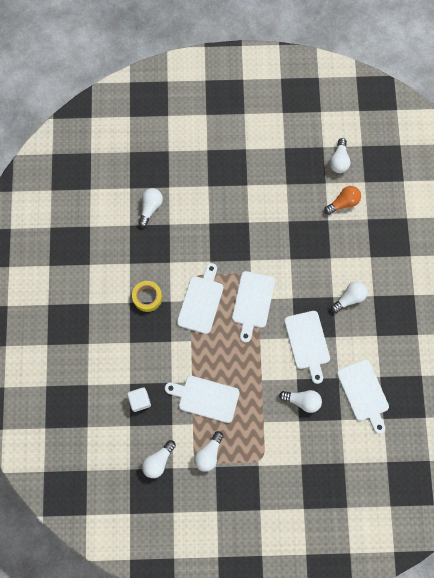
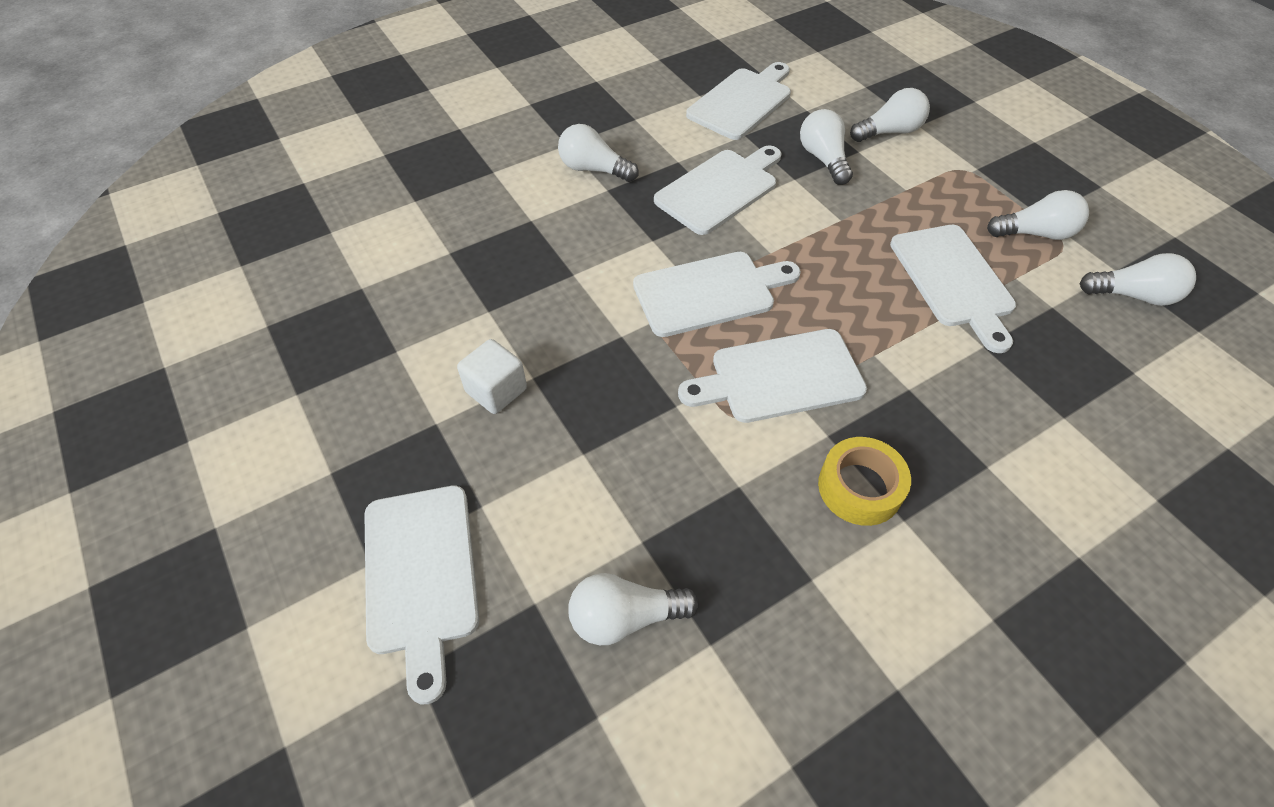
camera: 120 degrees left, 20 degrees down
white cube [127,387,151,412] -> white cube moved to [457,339,527,414]
orange light bulb [324,186,361,215] -> none
white light bulb [330,138,351,173] -> white light bulb moved to [850,88,930,142]
none -> white cutting board [364,486,479,704]

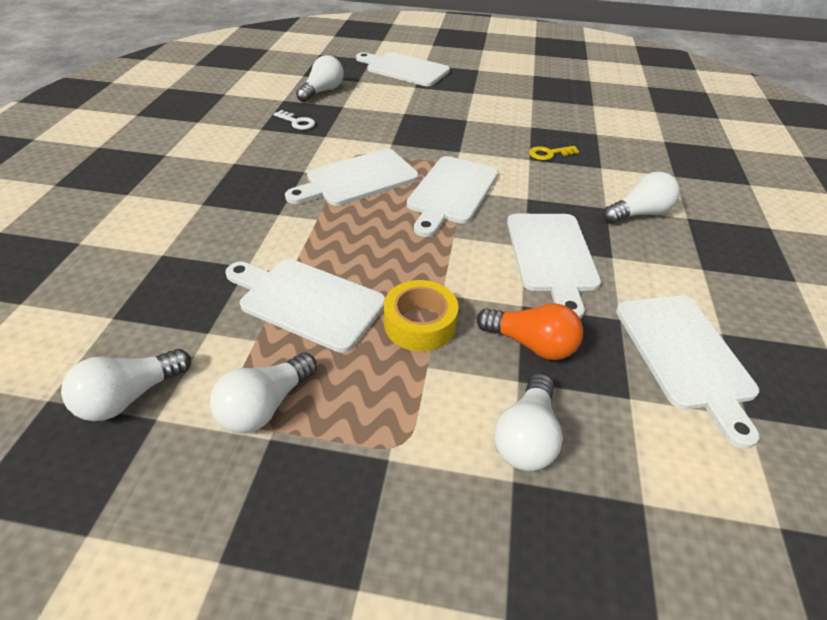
camera: 130 degrees right, 10 degrees down
white cube [457,339,527,414] -> none
white cutting board [678,329,867,423] -> white cutting board turned 150 degrees counterclockwise [285,149,419,206]
white light bulb [800,109,853,185] -> orange light bulb [476,303,583,360]
yellow tape [818,437,911,526] -> yellow tape moved to [384,280,458,351]
none -> white key [274,110,315,130]
none -> yellow key [529,146,579,160]

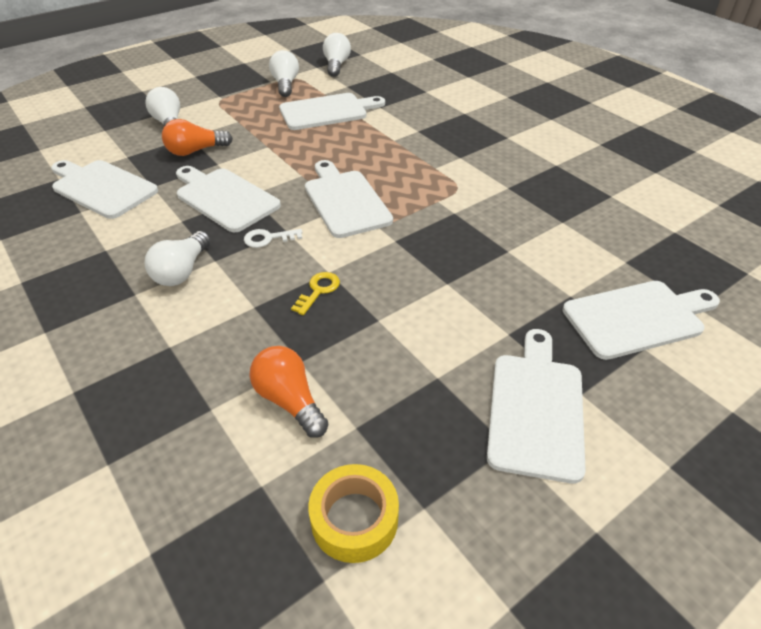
camera: 135 degrees right, 0 degrees up
white key [274,110,315,130] -> white key moved to [244,229,303,248]
white cutting board [285,149,419,206] -> white cutting board moved to [487,329,586,484]
white light bulb [296,55,344,102] -> none
yellow tape [384,280,458,351] -> yellow tape moved to [309,464,399,563]
none -> orange light bulb [249,346,329,438]

